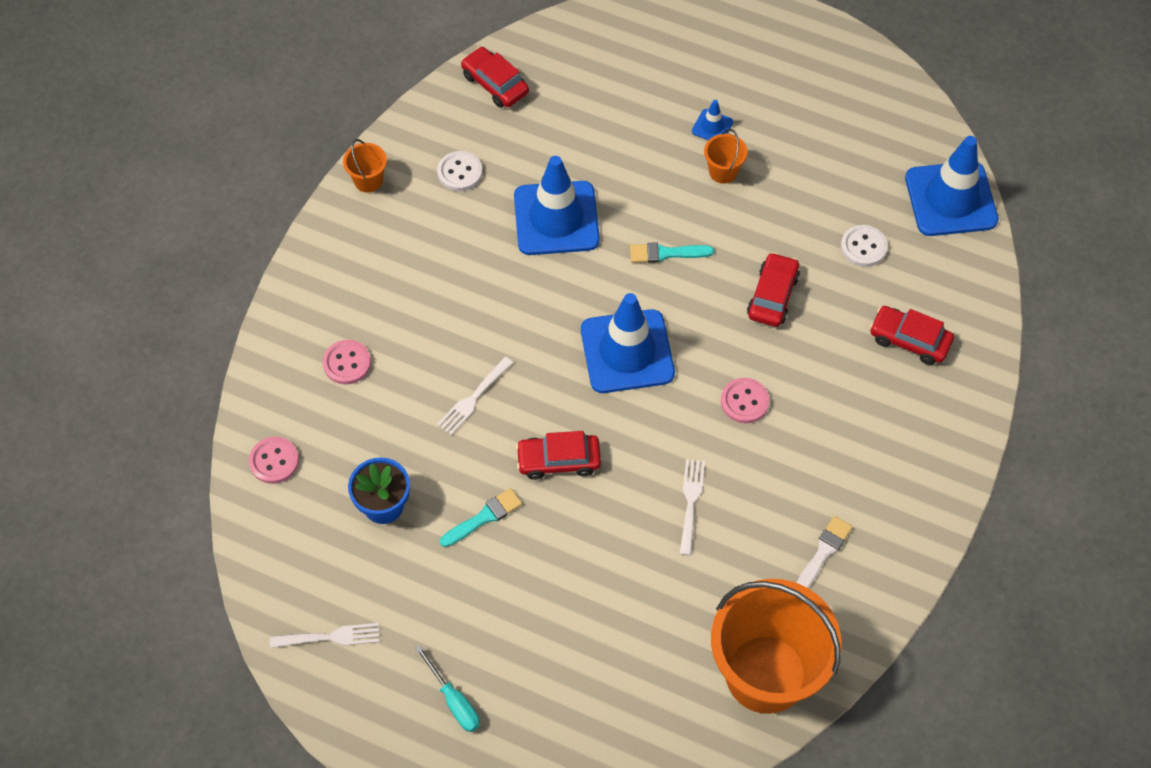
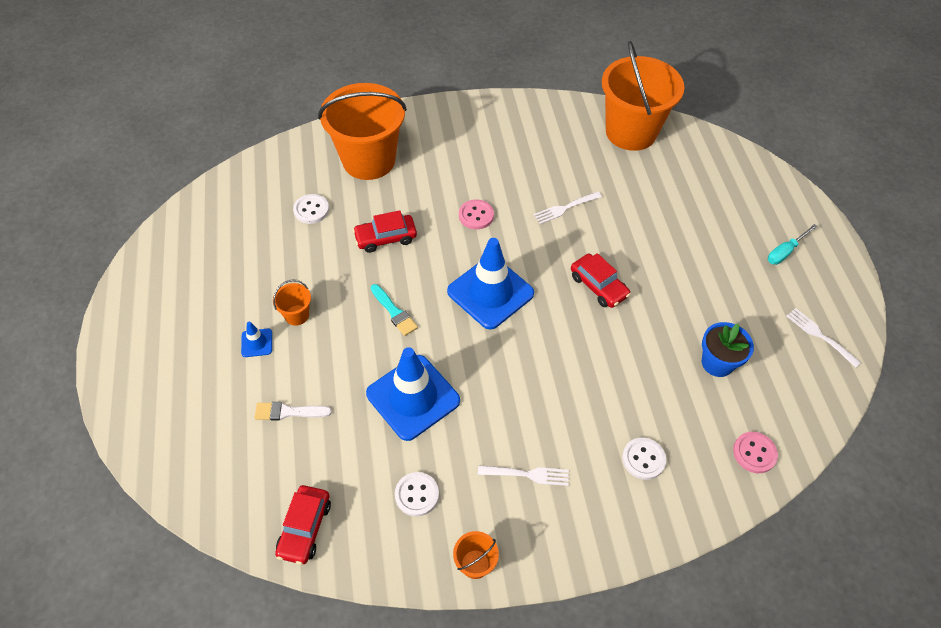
camera: 125 degrees left, 5 degrees down
pink button [323,340,371,384] -> white button [622,438,666,480]
turquoise screwdriver [415,645,480,732] -> turquoise screwdriver turned 150 degrees counterclockwise [768,224,818,265]
white fork [437,357,513,435] -> white fork moved to [478,465,569,486]
turquoise brush [440,488,522,547] -> none
white brush [796,516,853,588] -> white brush moved to [255,402,332,420]
red car [870,306,954,365] -> orange bucket [318,83,407,180]
blue traffic cone [905,136,999,236] -> none

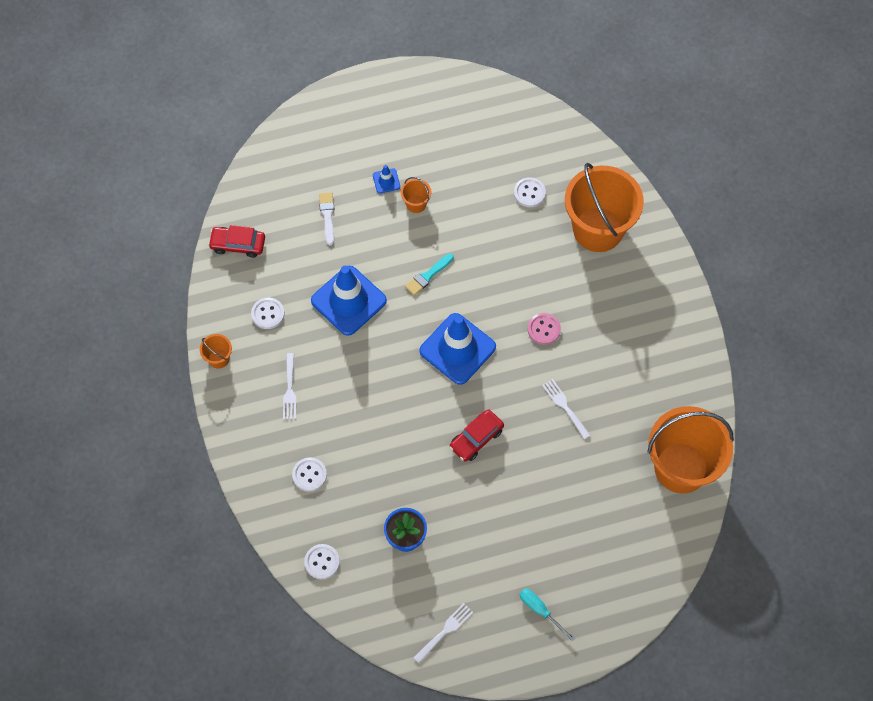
camera: 85 degrees right, 10 degrees up
red car [353,210,417,253] -> none
pink button [733,432,778,473] -> white button [304,544,340,579]

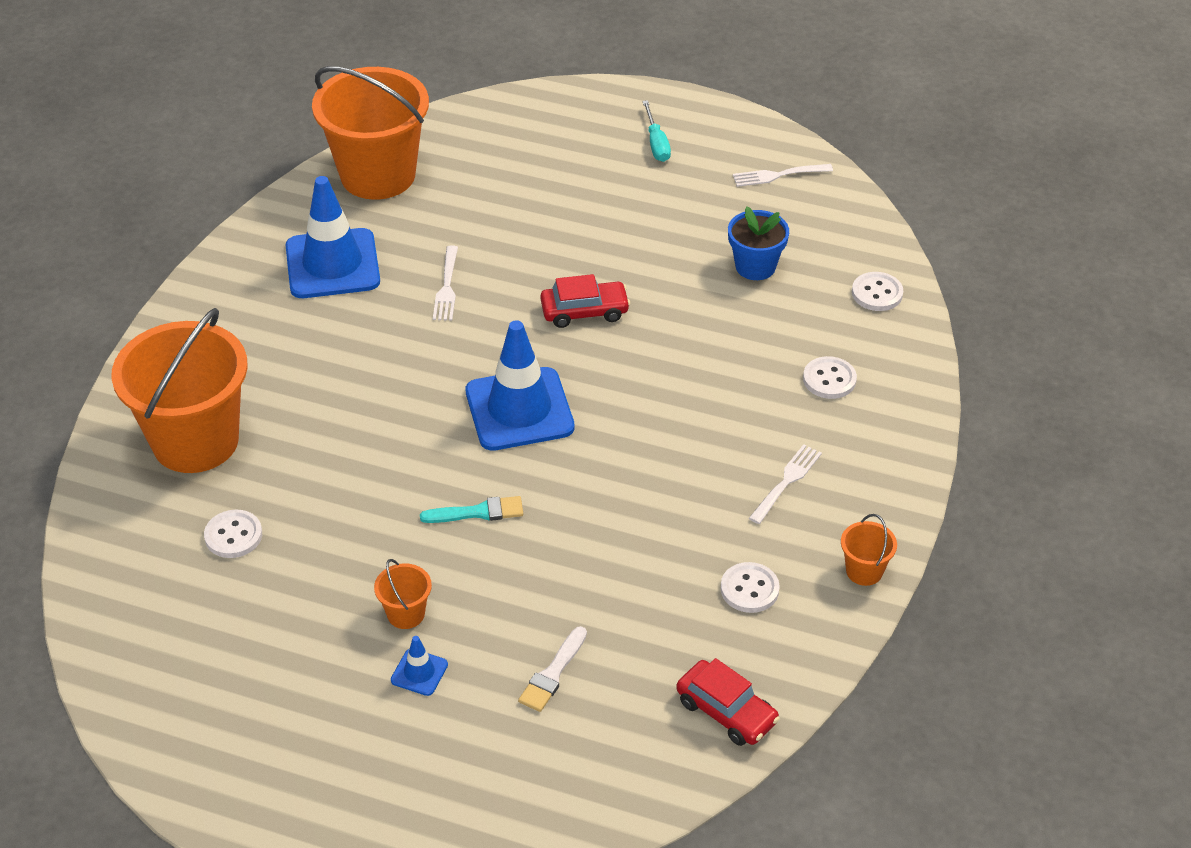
camera: 145 degrees left, 20 degrees down
blue traffic cone [311,266,387,336] -> blue traffic cone moved to [285,176,380,298]
pink button [528,313,561,345] -> none

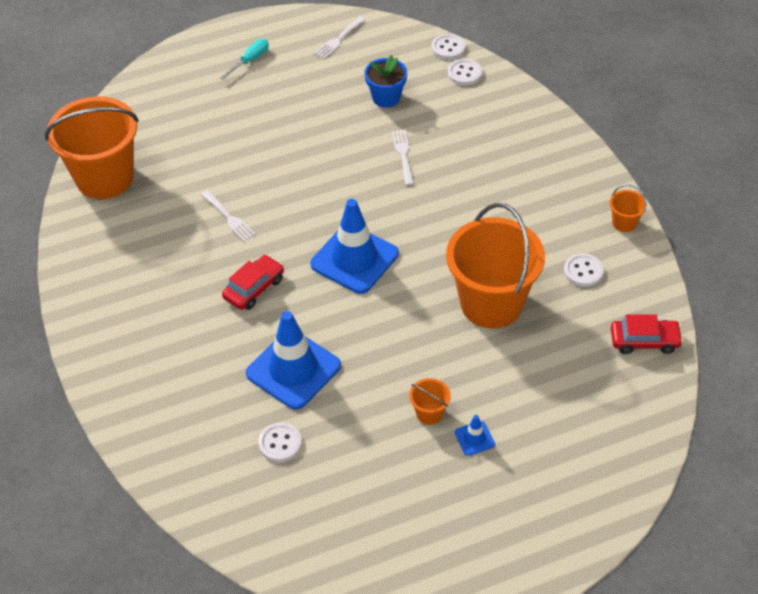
camera: 40 degrees left, 5 degrees up
orange bucket [111,308,248,473] -> orange bucket moved to [446,203,545,328]
blue traffic cone [285,176,380,298] -> blue traffic cone moved to [246,311,341,410]
turquoise brush [420,496,523,523] -> none
white brush [518,626,587,712] -> none
red car [540,274,630,328] -> red car moved to [222,255,284,310]
turquoise screwdriver [642,100,671,162] -> turquoise screwdriver turned 90 degrees counterclockwise [220,39,269,80]
white fork [749,444,822,524] -> white fork moved to [392,130,414,185]
white button [803,356,857,399] -> white button moved to [432,34,465,60]

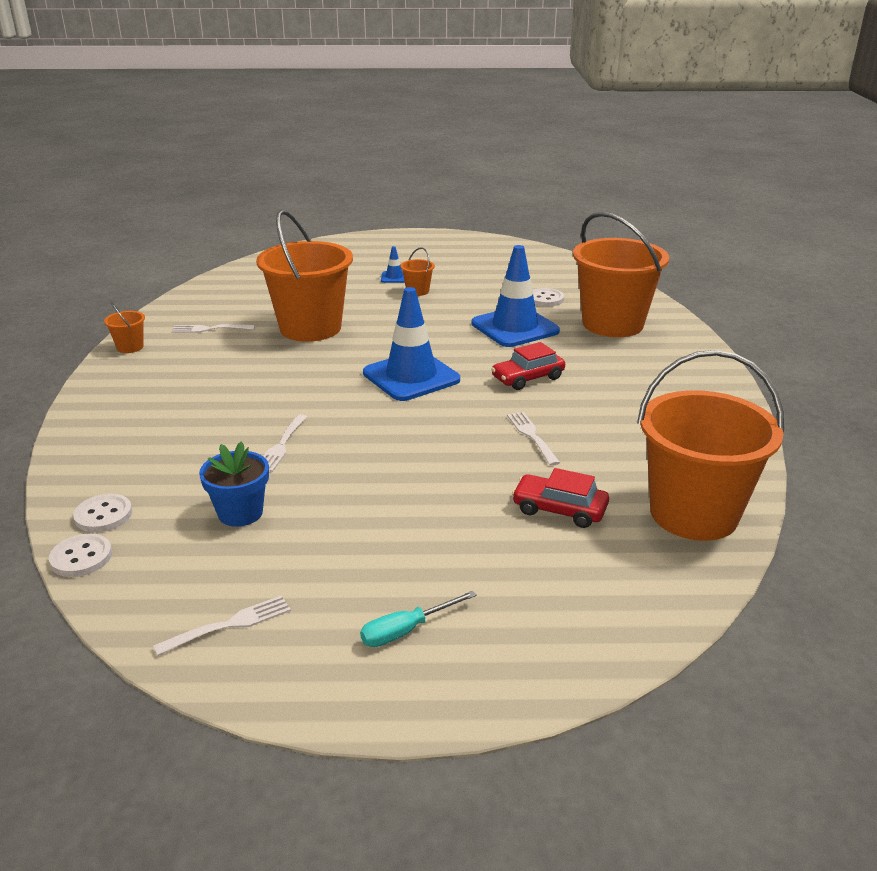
camera: 160 degrees left, 20 degrees down
white button [564,253,604,287] -> white fork [171,324,255,333]
red car [611,314,683,354] -> red car moved to [512,468,609,528]
none -> orange bucket [573,212,669,337]

